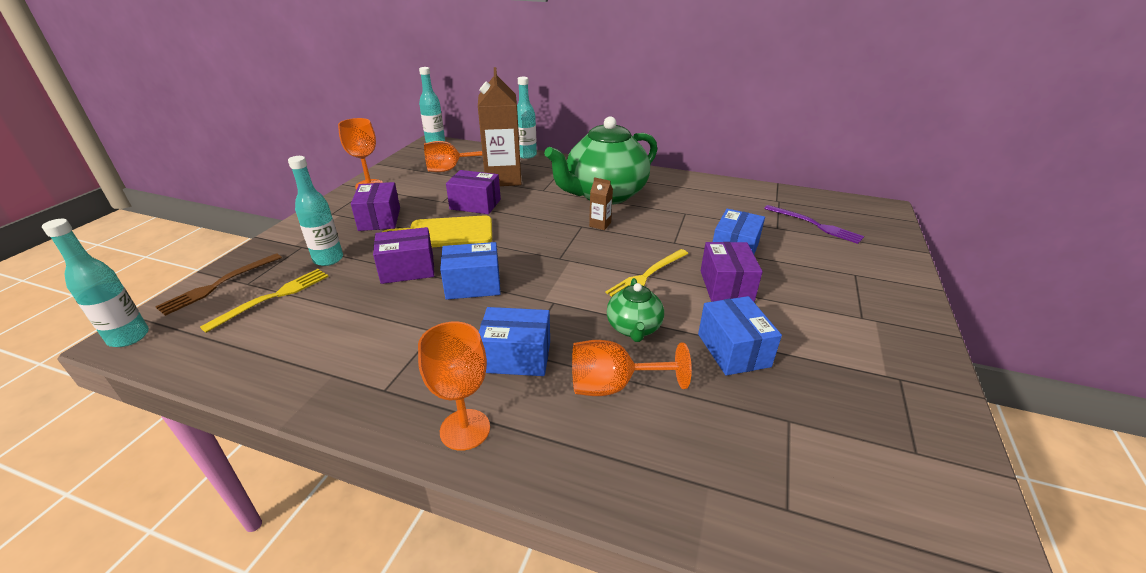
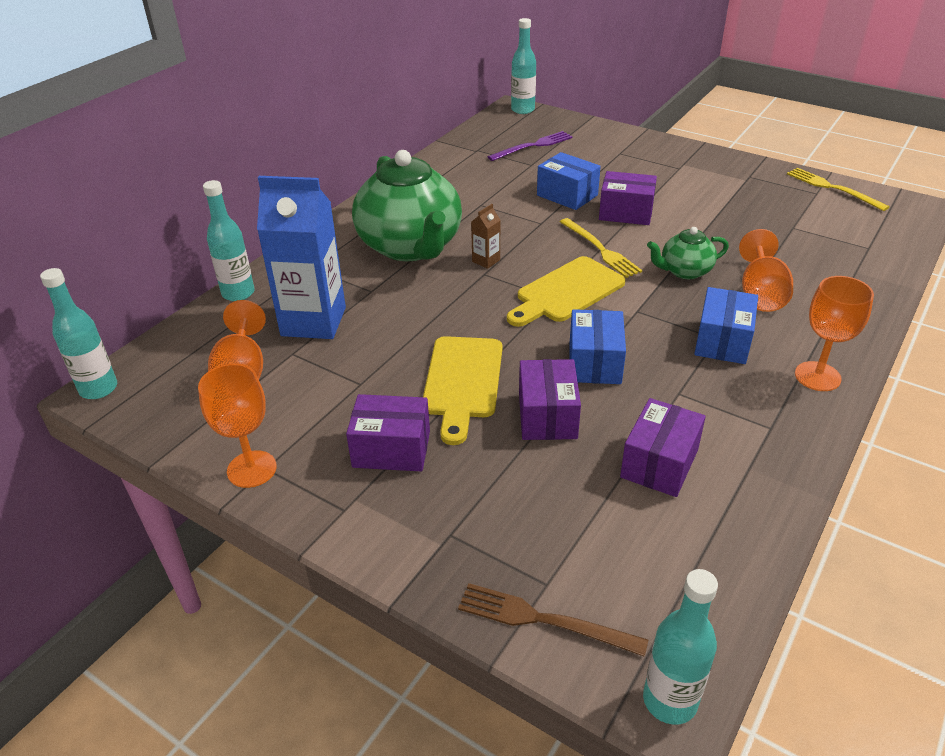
camera: 75 degrees left, 5 degrees up
brown fork [155,253,282,316] -> brown fork turned 150 degrees clockwise [458,583,648,657]
yellow fork [200,269,329,333] -> yellow fork moved to [787,168,890,211]
turquoise bottle [288,156,343,266] -> turquoise bottle moved to [511,18,536,114]
purple box [446,170,501,214] -> purple box moved to [620,398,706,497]
brown carton [478,67,521,186] -> blue carton [257,176,346,339]
green teapot [607,278,664,342] -> green teapot turned 150 degrees clockwise [647,227,729,279]
blue box [698,296,782,376] -> none
none -> yellow cutting board [507,256,626,327]

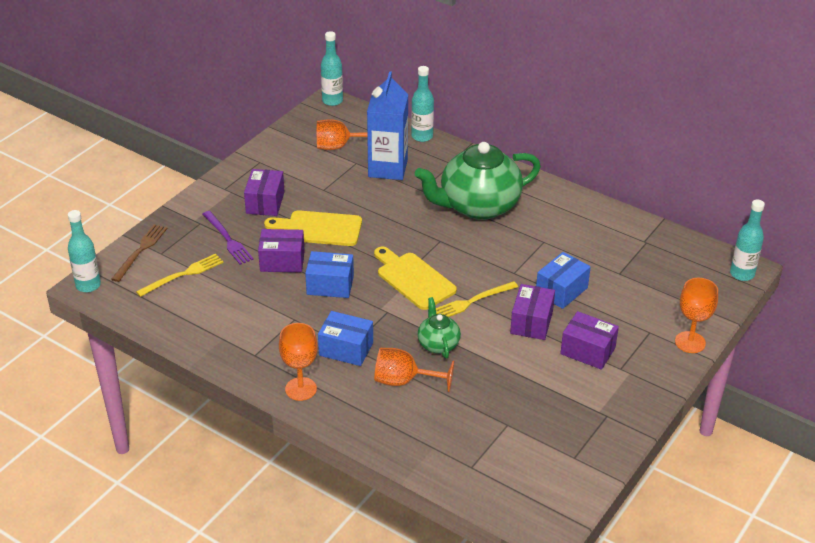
camera: 90 degrees right, 0 degrees up
orange goblet [198,364,277,488] -> orange goblet moved to [675,278,718,353]
brown carton [471,204,500,269] -> none
purple fork [488,131,573,161] -> purple fork moved to [203,211,254,265]
purple box [620,398,706,497] -> purple box moved to [560,311,619,370]
yellow fork [787,168,890,211] -> yellow fork moved to [136,254,224,297]

